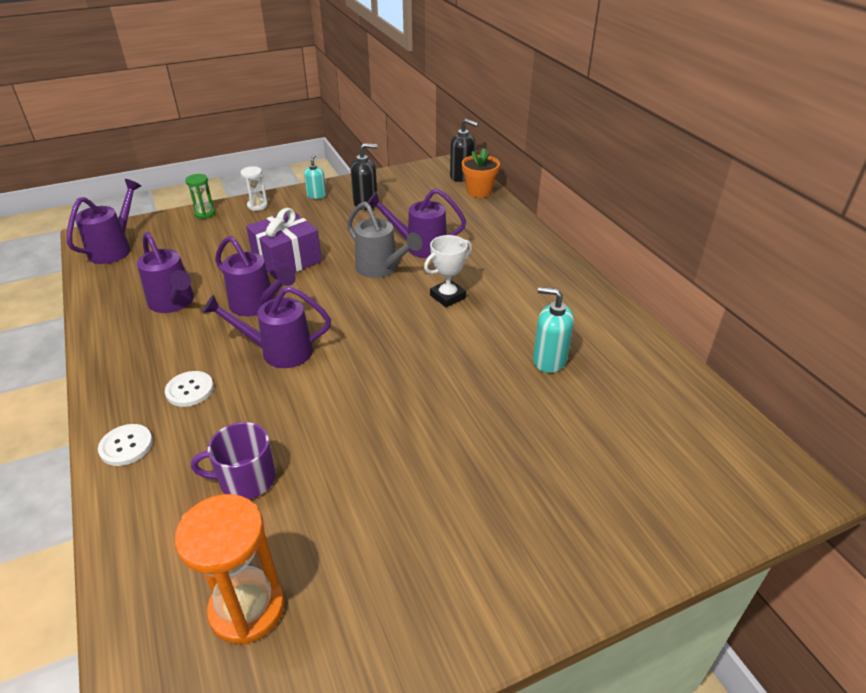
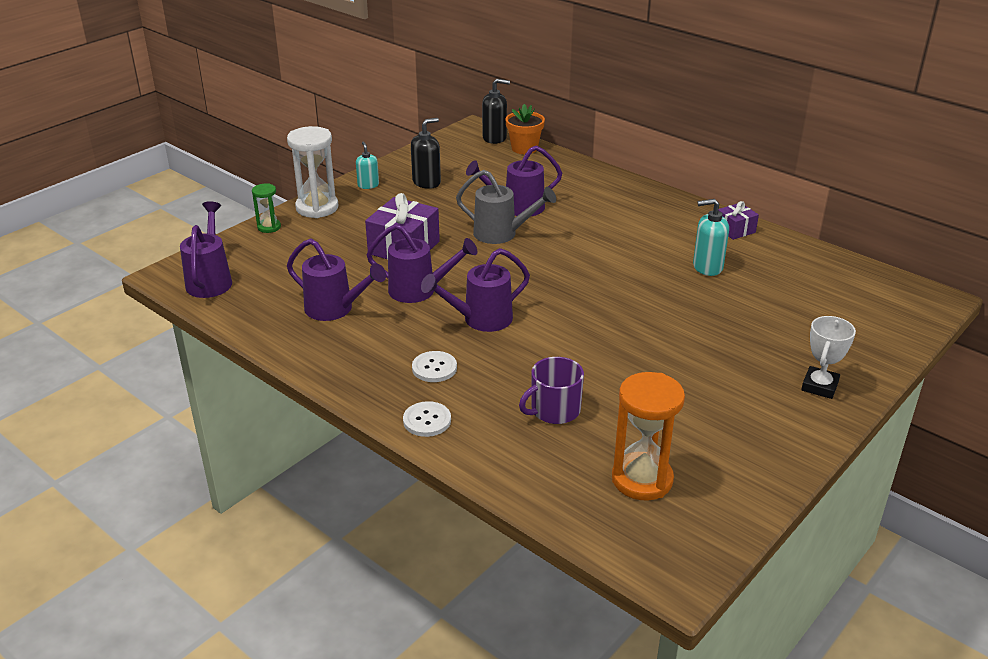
camera: 25 degrees left, 5 degrees down
white hourglass [240,166,268,211] -> white hourglass [287,126,339,218], size x1.88
white trophy [424,235,472,307] -> white trophy moved to [801,316,856,399]
none -> purple gift [719,201,759,240]

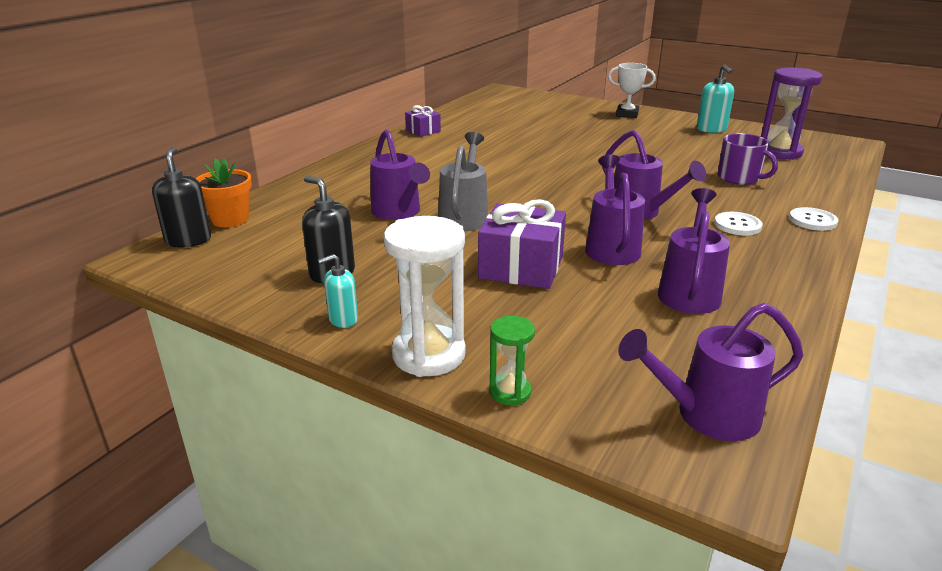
camera: 100 degrees left, 5 degrees down
orange hourglass [612,372,685,500] -> purple hourglass [761,68,822,160]
turquoise soap dispenser [693,199,729,276] -> turquoise soap dispenser moved to [697,64,734,133]

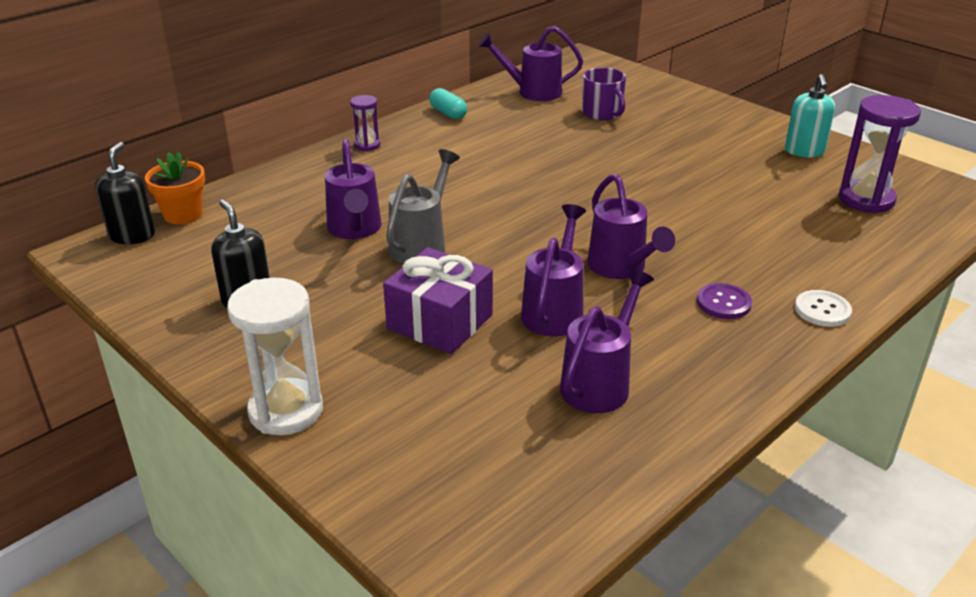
camera: 15 degrees right, 5 degrees up
turquoise soap dispenser [318,254,358,328] -> none
purple gift [405,105,441,137] -> turquoise capsule [429,88,467,119]
green hourglass [489,316,535,405] -> none
white trophy [608,63,656,118] -> none
purple watering can [618,303,803,441] -> purple watering can moved to [478,26,583,101]
white button [714,212,763,236] -> purple button [697,283,752,319]
purple mug [718,133,778,185] -> purple mug moved to [582,67,626,120]
none -> purple hourglass [350,95,380,151]

